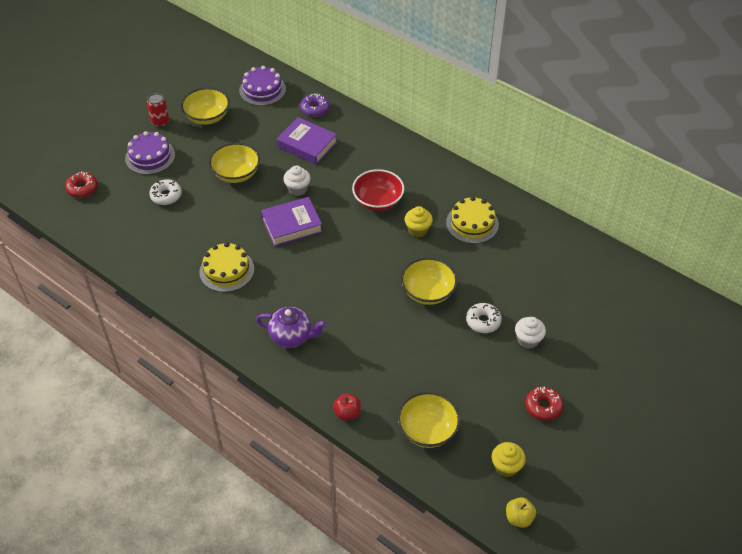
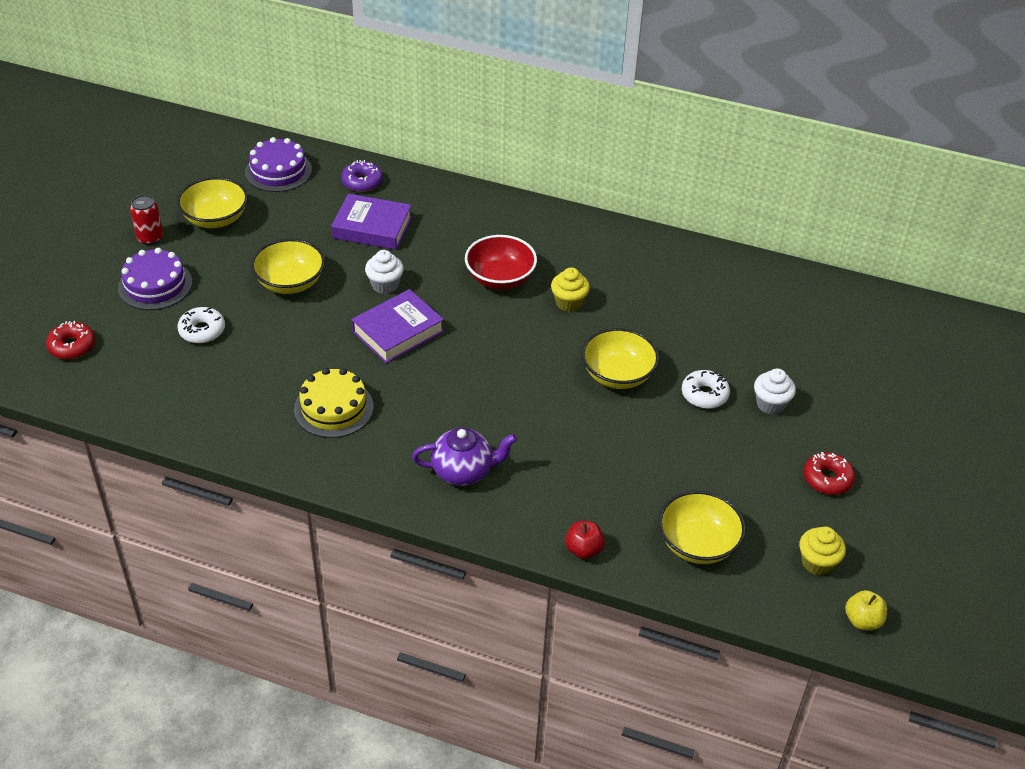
camera: 20 degrees left, 5 degrees down
yellow cake [446,196,499,244] -> none

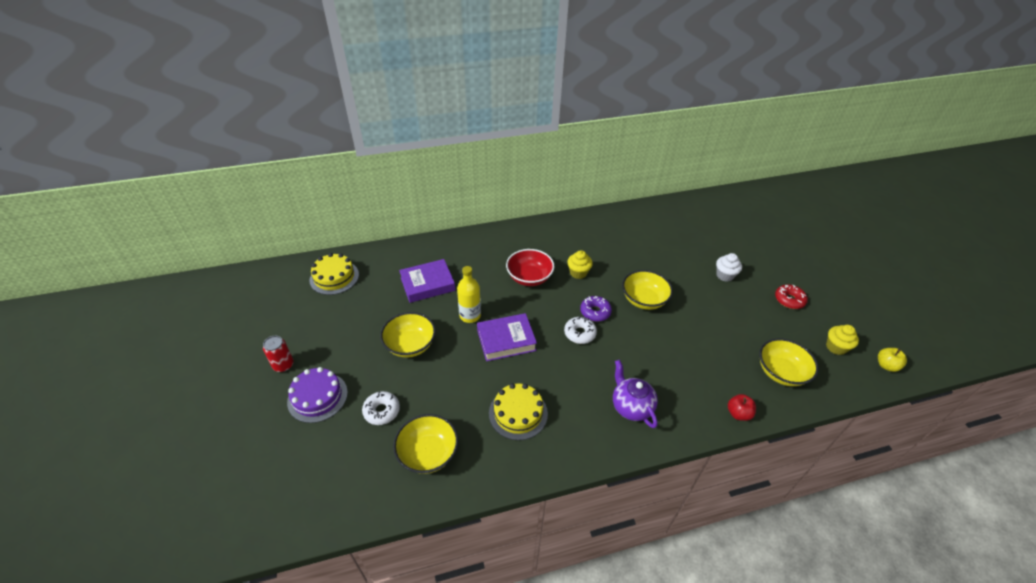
camera: 35 degrees left, 0 degrees up
red donut [46,321,95,359] -> none
yellow bowl [177,177,248,228] -> yellow bowl moved to [393,414,458,474]
purple cake [245,137,312,192] -> yellow cake [310,253,359,295]
purple donut [341,160,383,192] -> purple donut moved to [580,296,612,322]
purple book [351,289,444,363] -> purple book turned 60 degrees clockwise [477,313,537,361]
white cupcake [365,250,404,294] -> yellow bottle [457,266,481,323]
purple teapot [412,428,517,486] -> purple teapot turned 75 degrees counterclockwise [613,360,658,428]
white donut [682,370,730,409] -> white donut moved to [564,316,597,344]

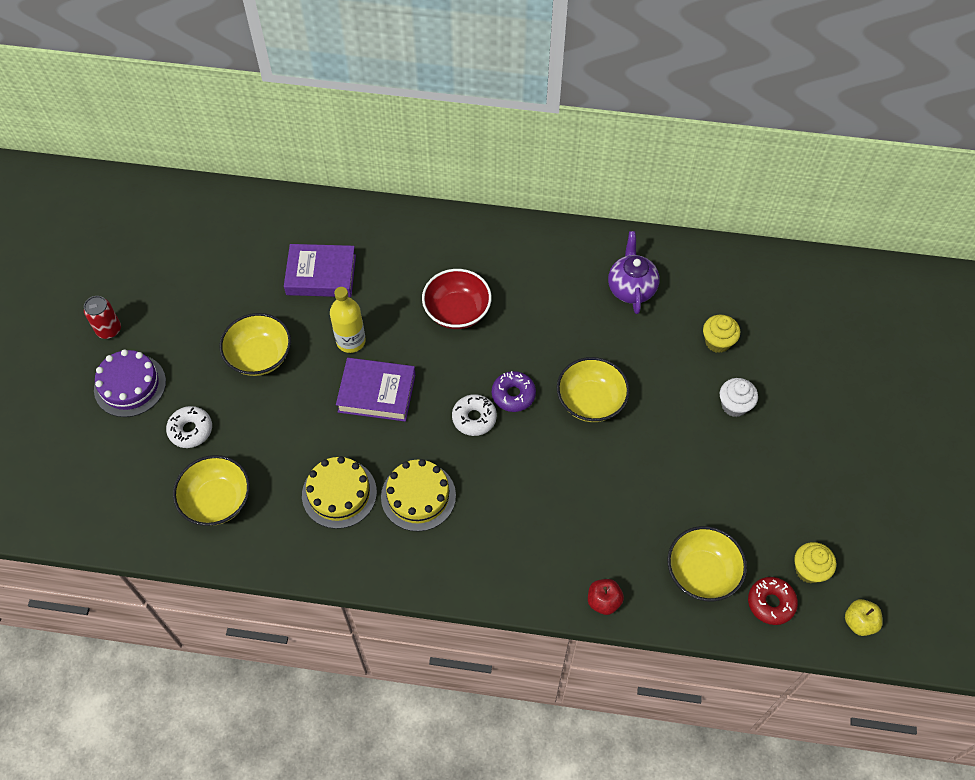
camera: 25 degrees right, 15 degrees up
yellow cake [310,253,359,295] -> yellow cake moved to [381,459,456,532]
yellow cupcake [567,250,593,279] -> yellow cupcake moved to [703,315,740,353]
purple teapot [613,360,658,428] -> purple teapot moved to [608,231,660,314]
red donut [775,285,808,309] -> red donut moved to [748,577,798,625]

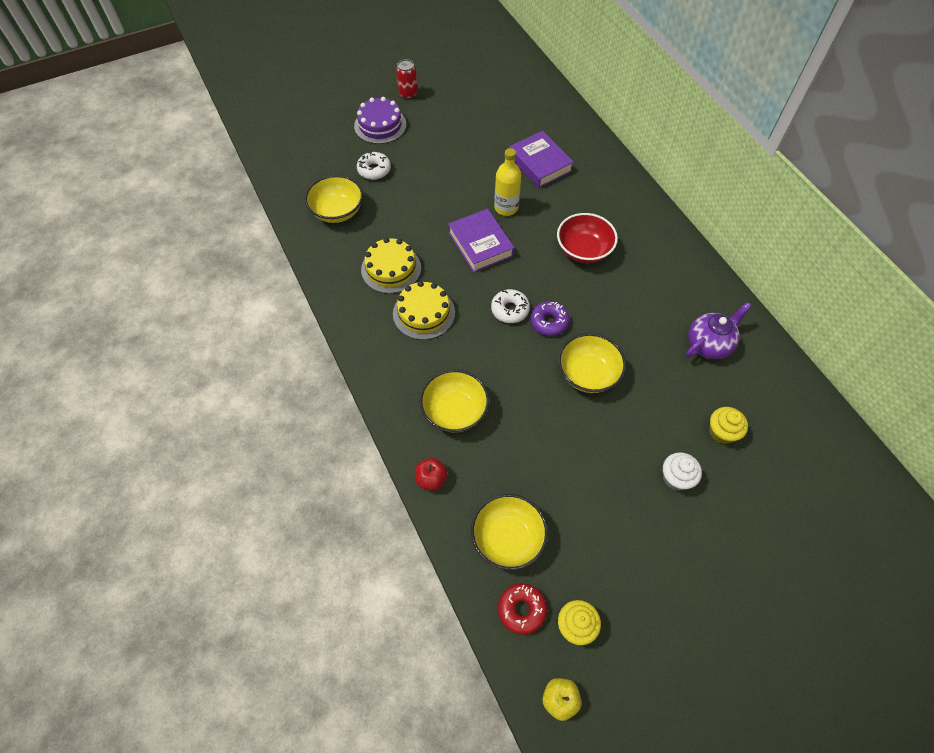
camera: 55 degrees right, 0 degrees up
yellow bowl [219,313,291,376] -> yellow bowl moved to [420,370,489,432]

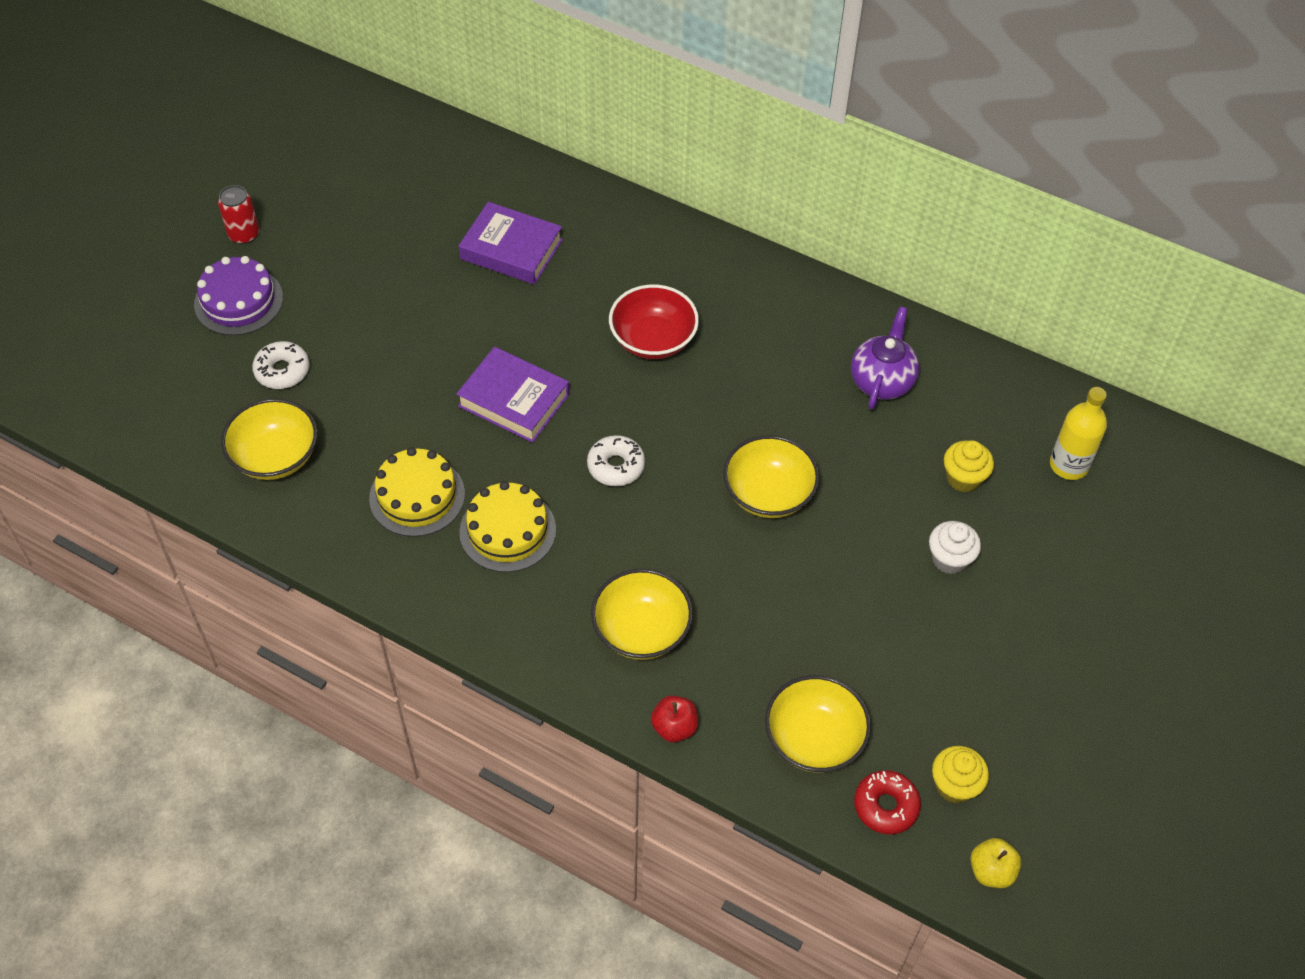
camera: 35 degrees left, 5 degrees down
yellow bottle [494,148,521,216] -> yellow bottle moved to [1050,387,1107,480]
purple donut [530,301,570,336] -> none

